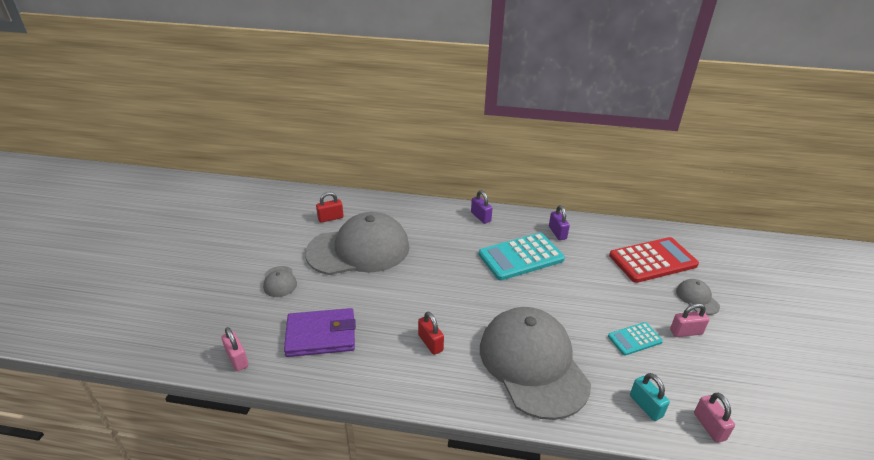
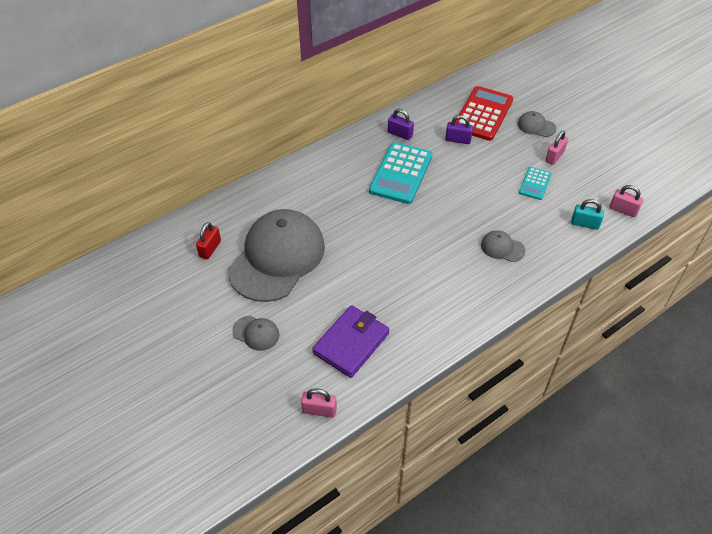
camera: 45 degrees left, 15 degrees up
red padlock [418,312,444,355] -> none
purple padlock [471,190,492,224] -> purple padlock moved to [445,115,473,144]
grey cap [480,307,591,420] -> grey cap [481,230,525,262], size x0.40

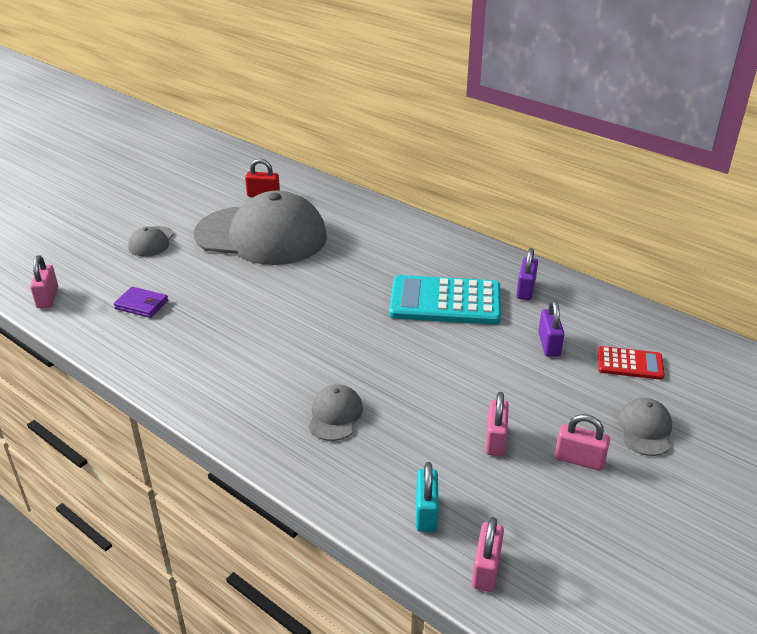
camera: 75 degrees right, 15 degrees down
purple wallet [312,305,389,378] -> purple wallet [113,287,168,318], size x0.54
red calculator [455,86,513,141] -> red calculator [598,346,665,380], size x0.53
turquoise calculator [519,167,552,200] -> pink padlock [485,392,509,456]

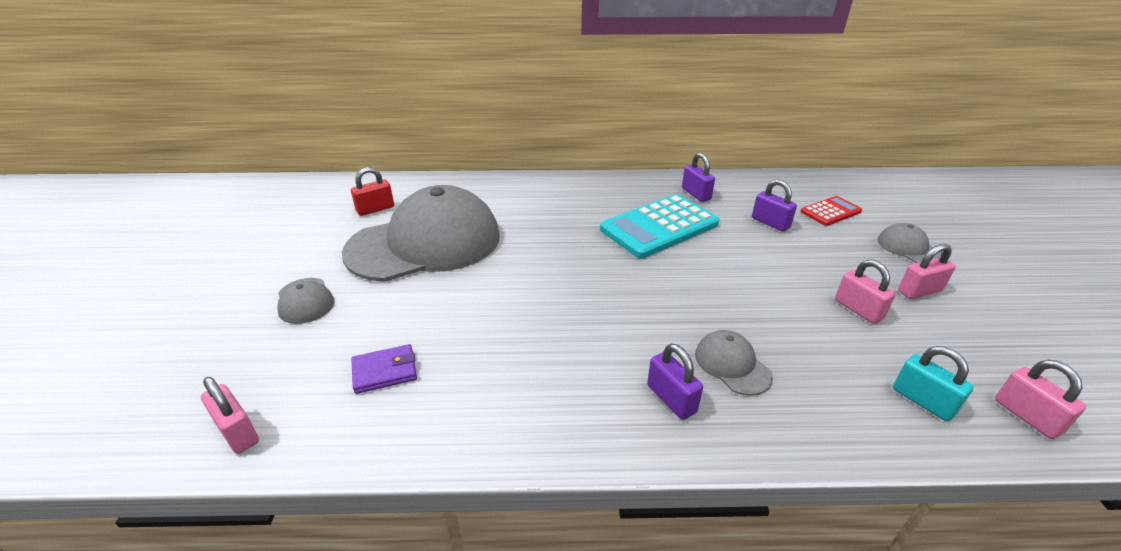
camera: 40 degrees left, 0 degrees up
none -> purple padlock [647,344,703,420]

